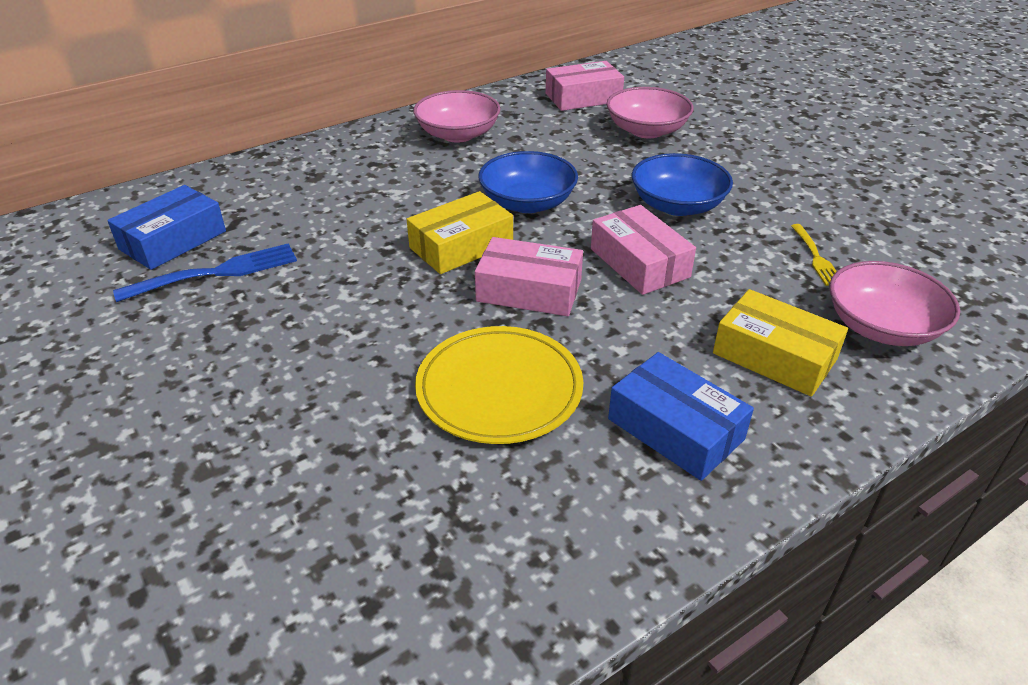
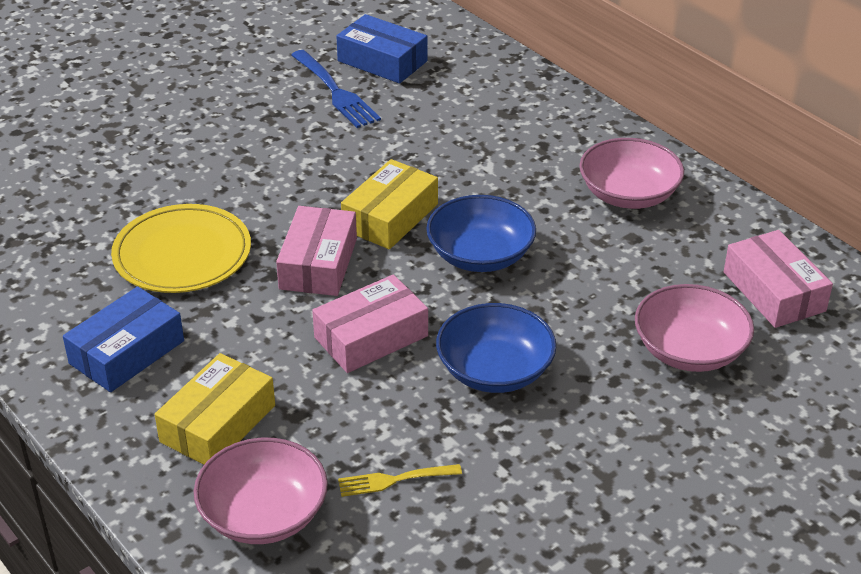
camera: 85 degrees right, 0 degrees up
yellow box [407,191,513,274] -> yellow box turned 75 degrees clockwise [341,159,438,249]

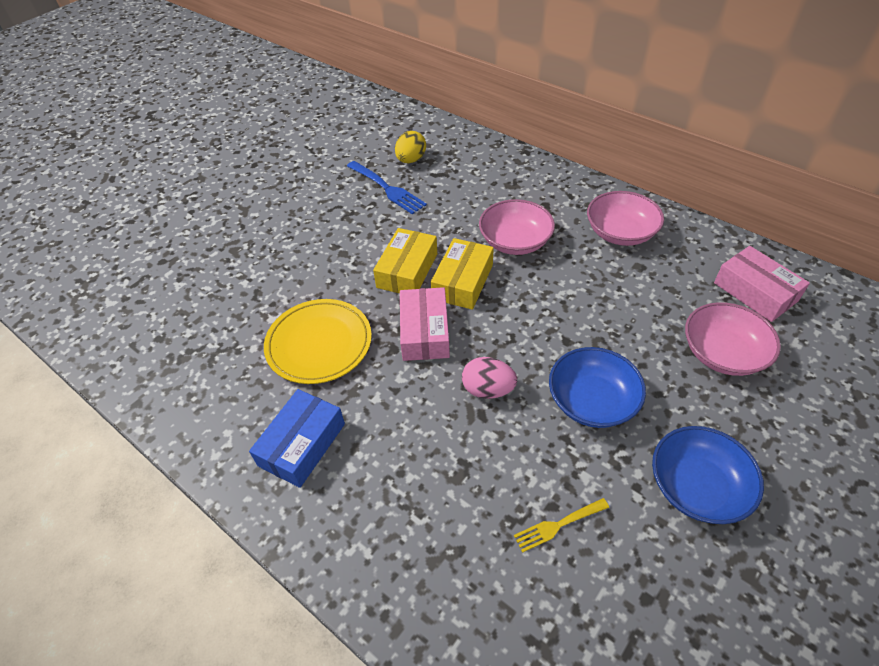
camera: 10 degrees left, 10 degrees up
yellow box [155,353,275,464] -> yellow box moved to [373,228,437,293]
pink bowl [194,438,328,544] -> pink bowl moved to [479,199,555,255]
pink box [312,274,428,373] -> pink egg [462,357,517,399]
blue box [336,14,428,84] -> yellow egg [395,131,426,163]
blue bowl [426,195,536,272] -> blue bowl moved to [652,426,764,524]

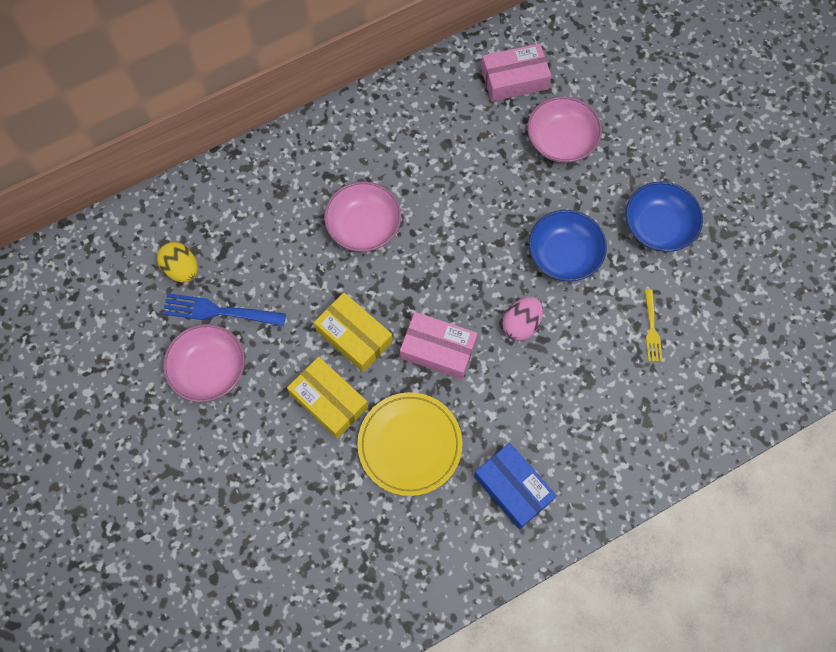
camera: 70 degrees left, 20 degrees up
blue fork [347,161,427,214] -> blue fork turned 150 degrees counterclockwise [162,293,286,326]
yellow box [431,238,494,310] -> yellow box moved to [287,357,368,439]
pink bowl [587,191,664,246] -> pink bowl moved to [163,324,245,402]

